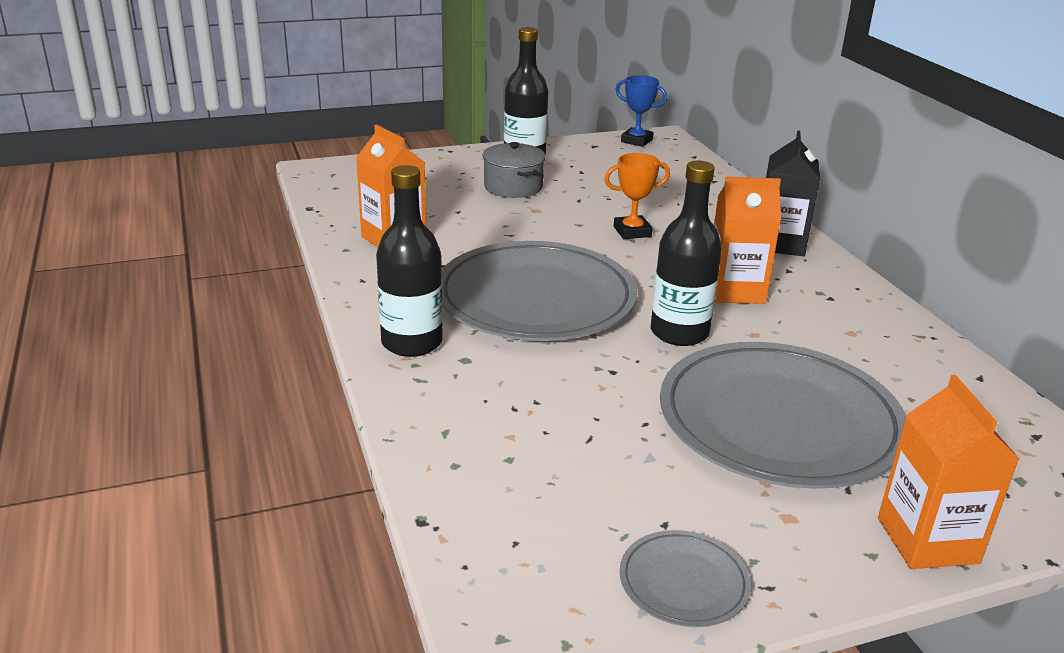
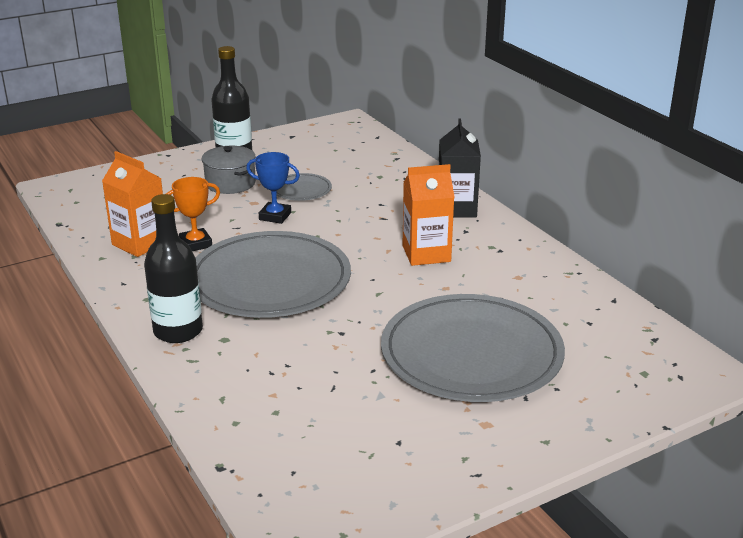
camera: 10 degrees left, 0 degrees up
orange trophy [604,153,670,239] -> orange trophy moved to [166,177,220,251]
blue trophy [615,75,667,147] -> blue trophy moved to [246,152,300,224]
grey plate [620,530,751,627] -> grey plate moved to [277,173,332,201]
black bottle [651,161,722,346] -> none
orange carton [878,375,1019,569] -> none

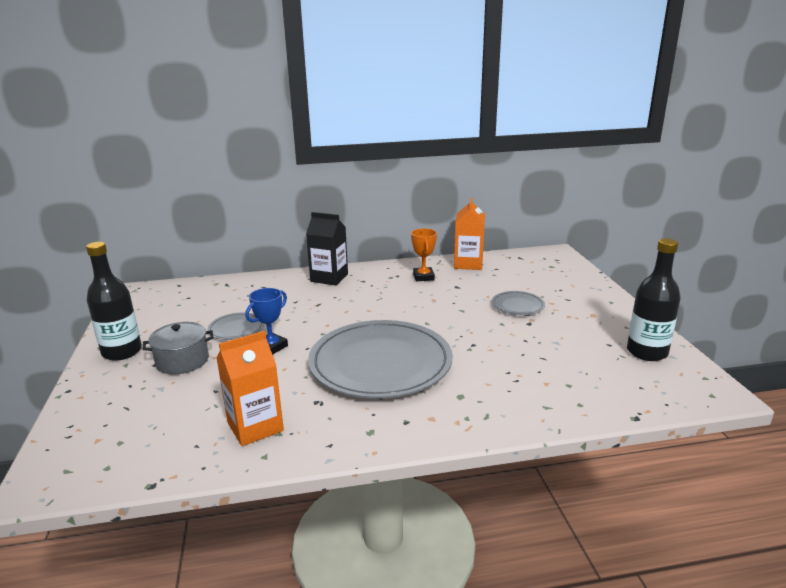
camera: 70 degrees left, 5 degrees down
black bottle [144,194,203,343] -> black bottle moved to [627,238,681,361]
orange trophy [166,177,220,251] -> orange trophy moved to [411,228,437,281]
grey plate [381,294,565,402] -> grey plate [492,291,545,315], size x0.43
orange carton [403,164,454,266] -> orange carton moved to [454,198,485,270]

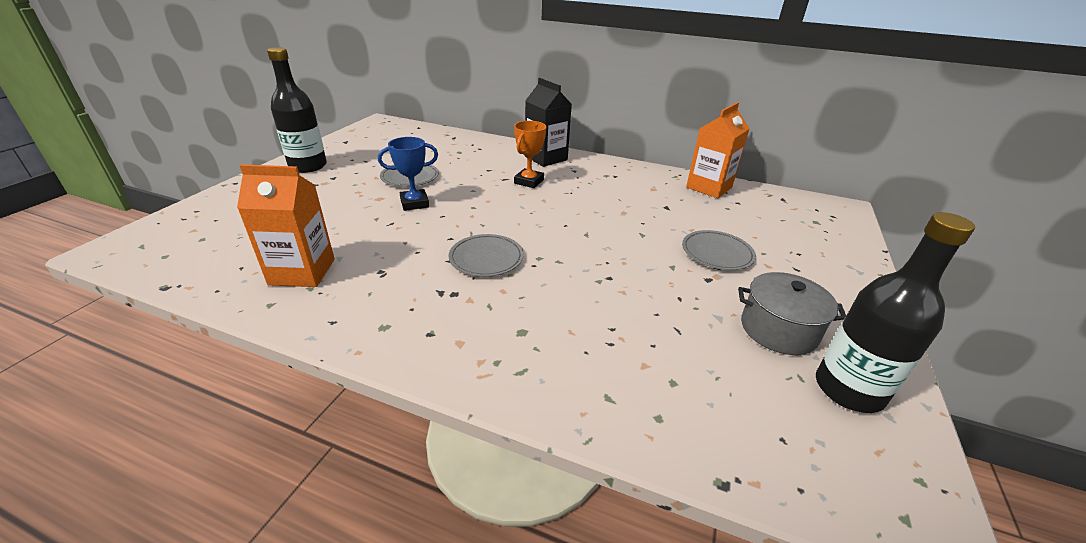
camera: 30 degrees right, 10 degrees up
grey pot [143,322,213,375] -> grey pot moved to [738,272,846,355]
grey plate [308,320,453,399] -> grey plate [448,234,524,277], size x0.43
orange trophy [411,228,437,281] -> orange trophy moved to [514,121,546,188]

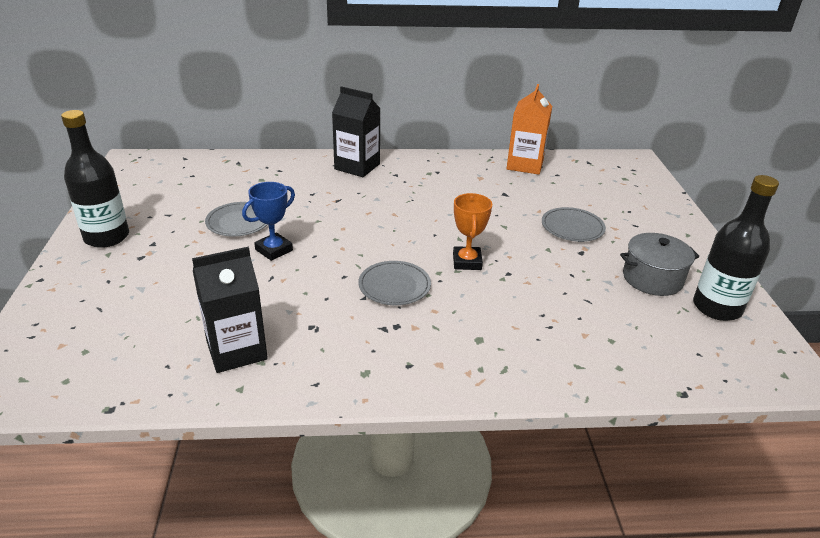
camera: 25 degrees left, 0 degrees up
orange carton [237,164,335,287] -> black carton [192,247,268,373]
orange trophy [514,121,546,188] -> orange trophy moved to [453,193,492,270]

